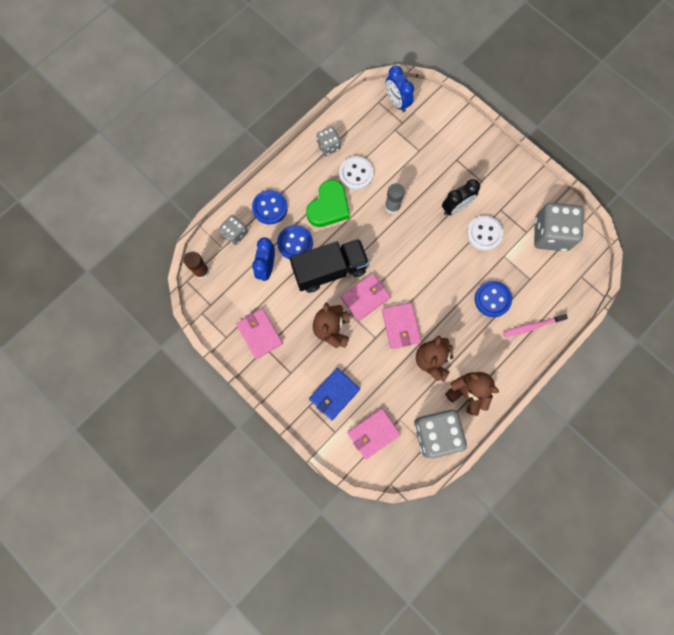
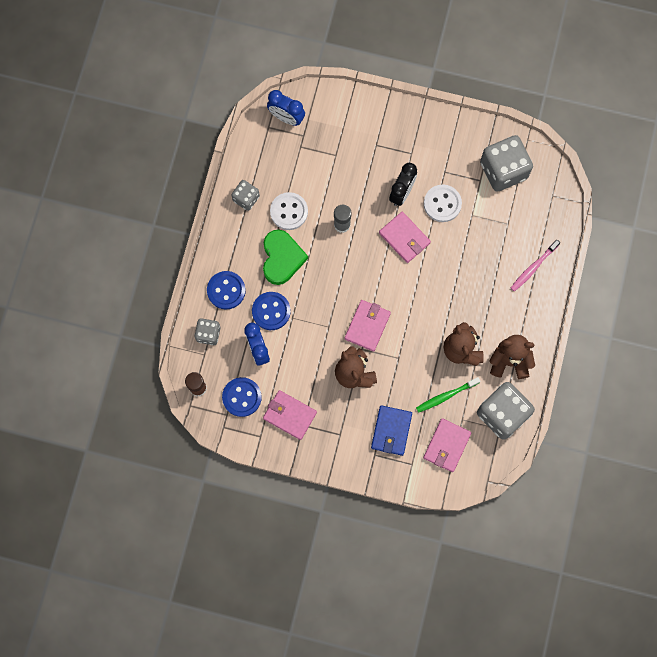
camera: 30 degrees left, 0 degrees up
black truck [290,239,369,293] -> none
pink wallet [382,303,421,349] -> pink wallet moved to [379,212,431,263]
blue button [475,281,512,317] -> blue button moved to [222,377,262,417]
none -> green toothbrush [416,377,480,413]

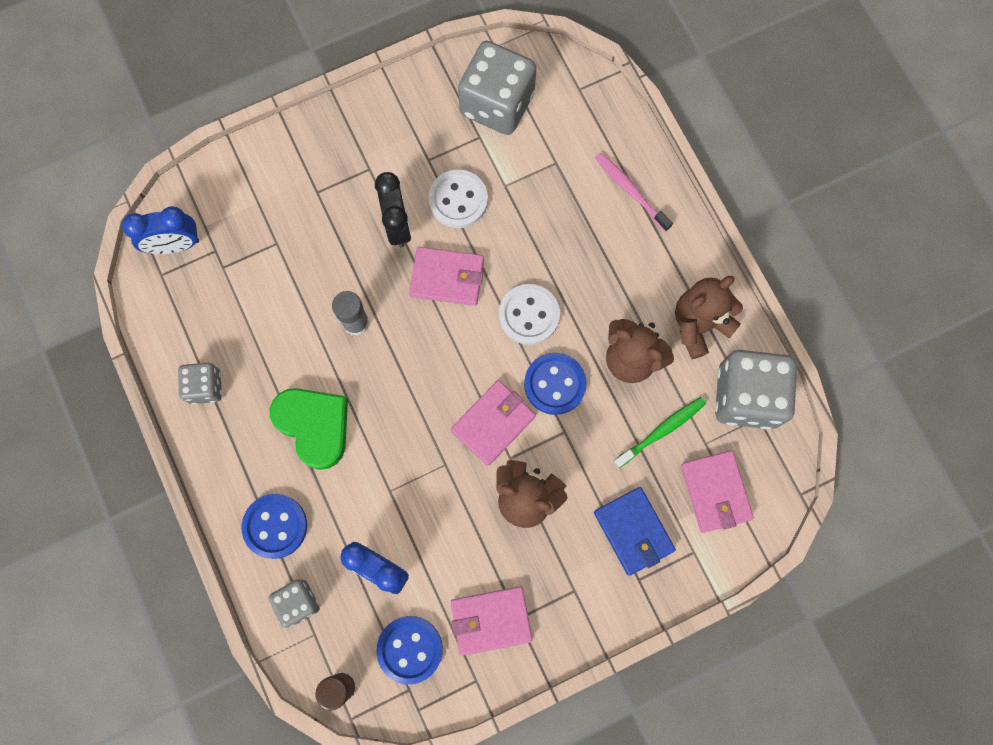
camera: 40 degrees left, 0 degrees up
blue button [252,292,291,330] -> blue button moved to [524,353,587,415]
white button [270,192,308,230] -> white button moved to [499,284,560,345]
pink wallet [345,300,391,352] -> pink wallet turned 60 degrees clockwise [451,380,536,466]
green toothbrush [416,377,480,413] -> green toothbrush turned 150 degrees counterclockwise [614,397,706,468]
pink toothbrush [511,240,560,292] -> pink toothbrush turned 135 degrees clockwise [595,152,673,232]

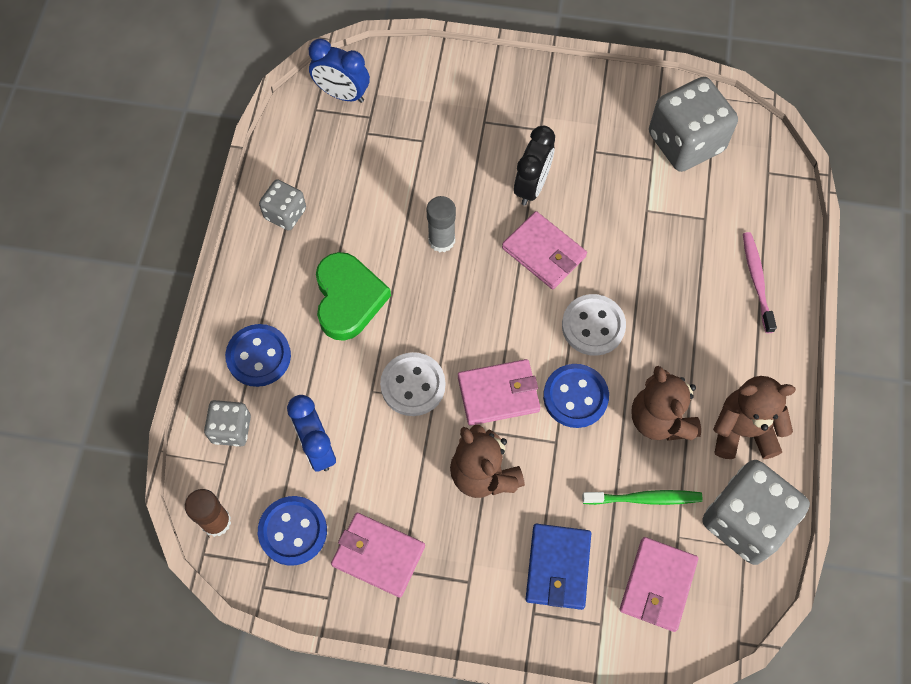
camera: 35 degrees right, 10 degrees down
white button [428,169,488,228] -> white button moved to [380,352,445,416]

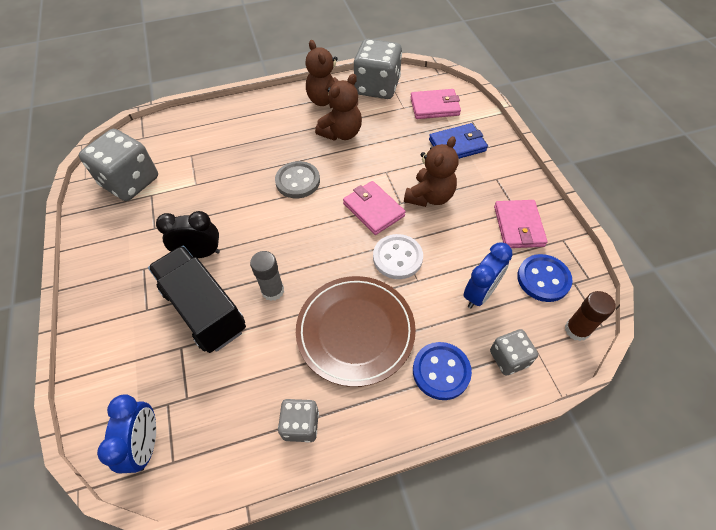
camera: 115 degrees left, 10 degrees down
green heart [316,252,391,341] -> brown plate [296,276,416,387]
pink wallet [502,211,587,289] -> none
blue button [543,364,609,428] -> none
white button [562,294,626,356] -> grey button [275,161,320,198]
green toothbrush [582,490,703,505] -> none
pink toothbrush [743,232,777,333] -> none
none -> black truck [148,246,246,353]

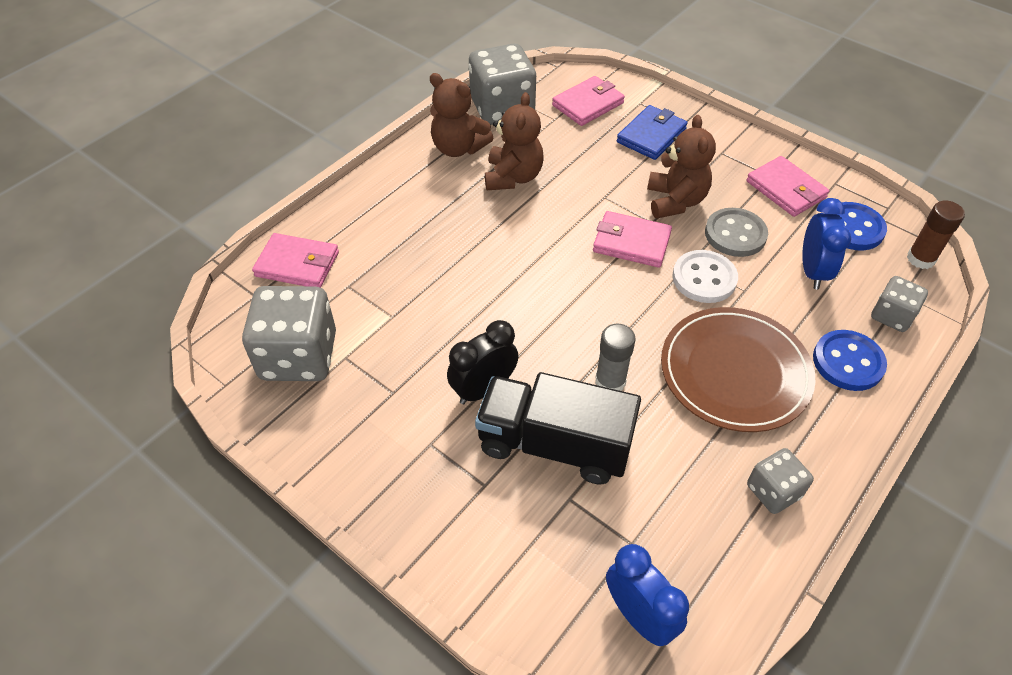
camera: 35 degrees left, 5 degrees down
grey button [275,161,320,198] -> grey button moved to [705,208,768,257]
none -> pink wallet [252,233,339,288]

